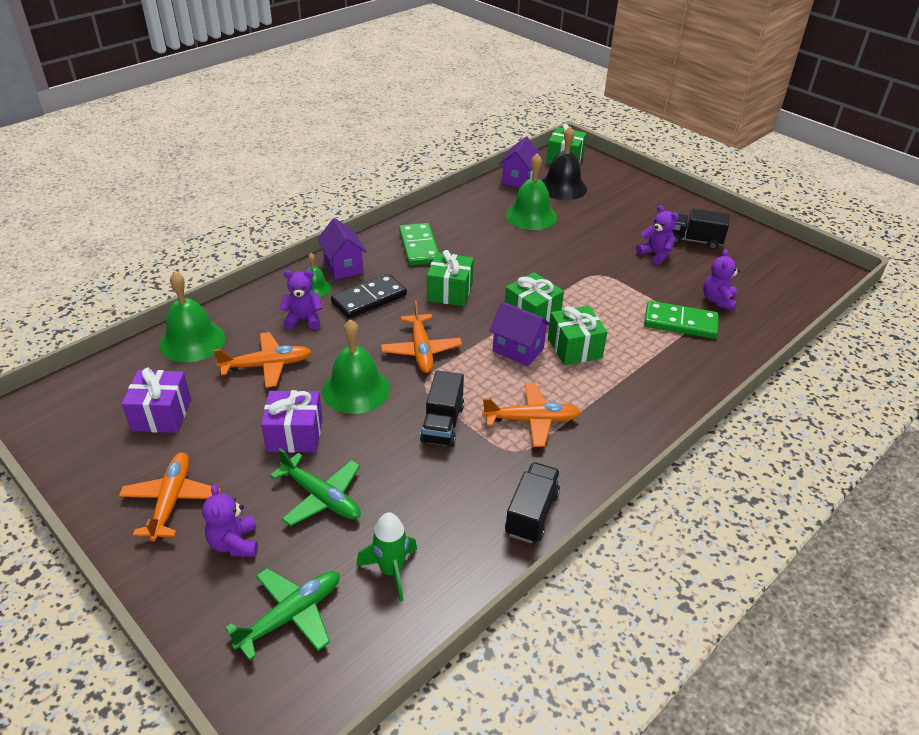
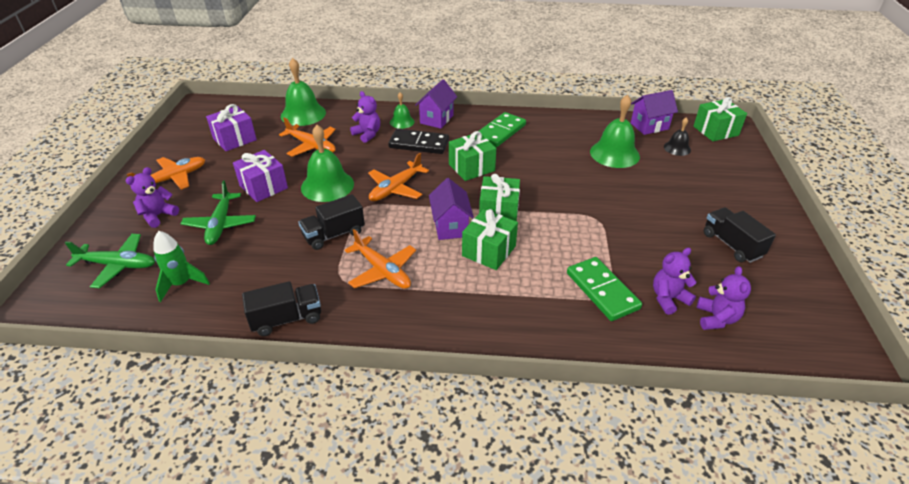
camera: 50 degrees right, 0 degrees up
black bell [541,127,587,200] -> black bell [664,117,691,156], size x0.55
purple teddy bear [636,205,679,265] -> purple teddy bear moved to [696,266,751,330]

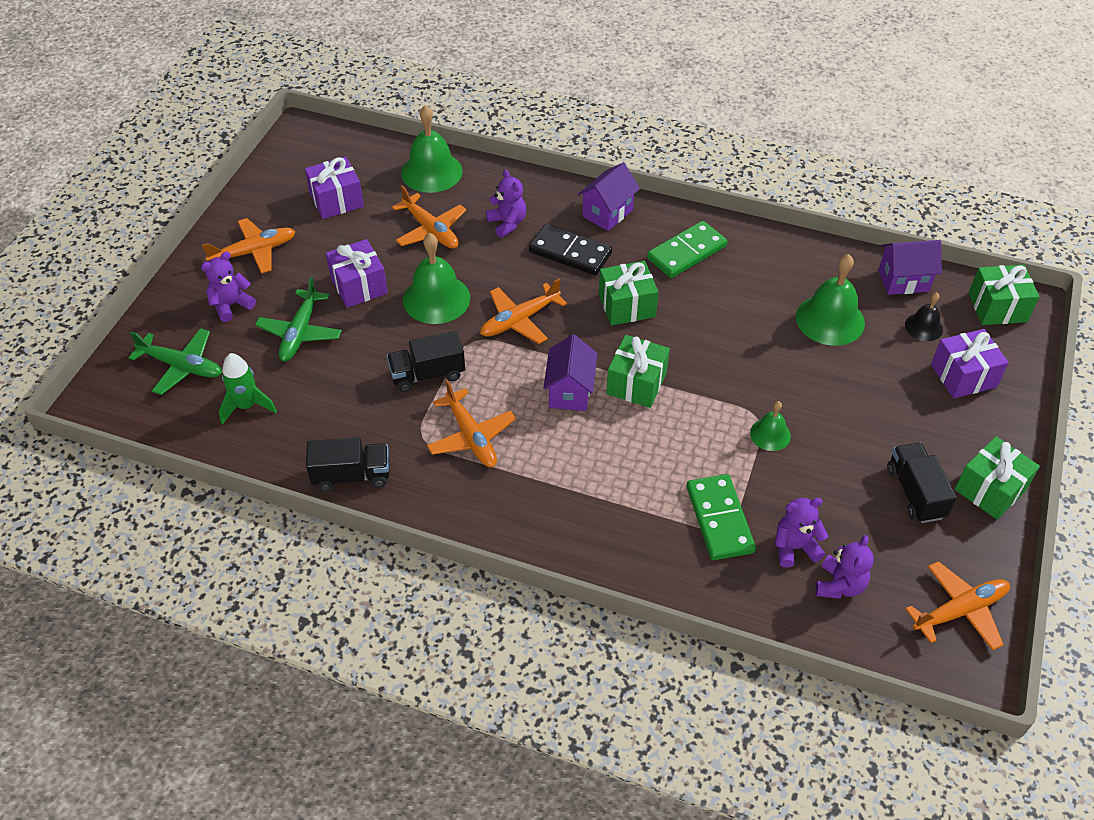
camera: 15 degrees right, 10 degrees up
green bell [390,92,415,129] -> green bell moved to [750,401,791,451]
green gift [462,209,518,270] -> green gift moved to [955,436,1040,520]
none -> orange plane [906,561,1010,651]
none -> purple gift [931,329,1009,398]

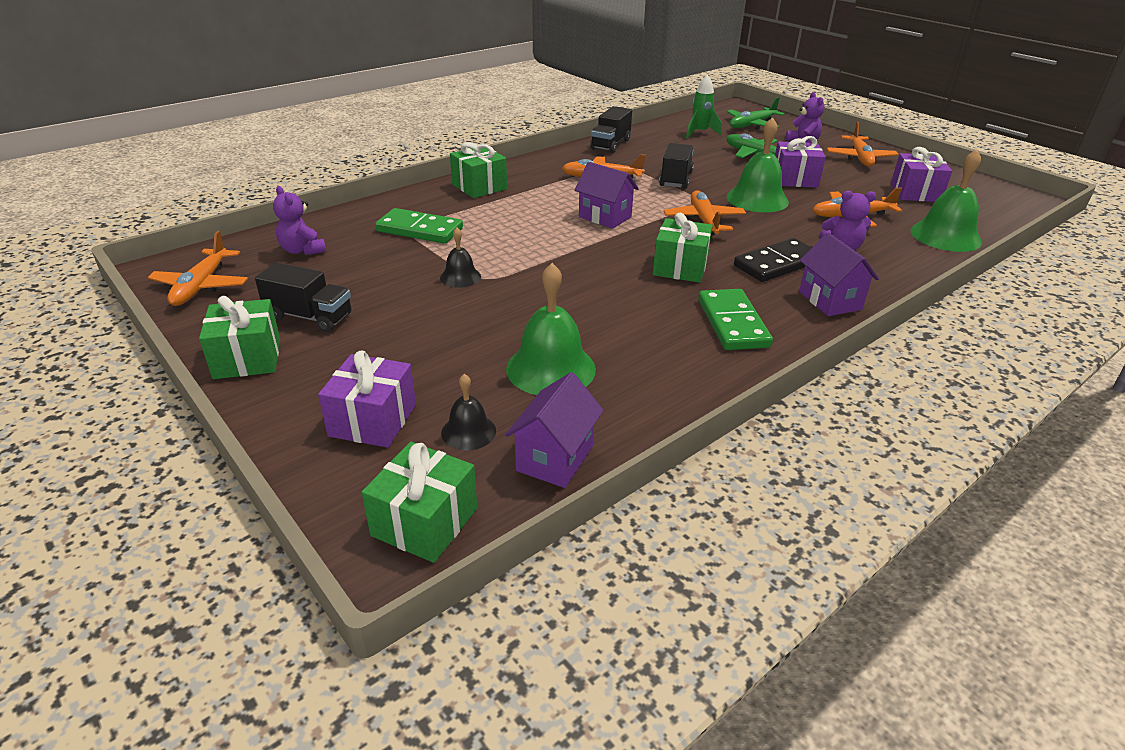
camera: 120 degrees right, 15 degrees down
green gift [606,335,670,408] -> green gift moved to [450,142,507,198]
green bell [750,401,791,451] -> black bell [440,228,481,288]
purple teddy bear [775,498,828,567] -> none

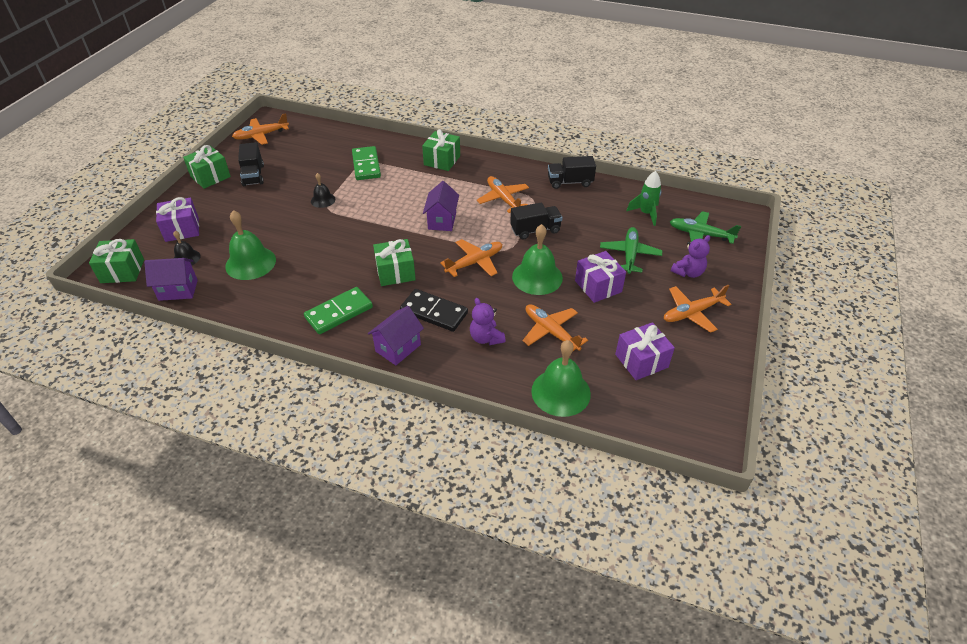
camera: 60 degrees right, 10 degrees up
purple teddy bear [273,186,326,255] -> none

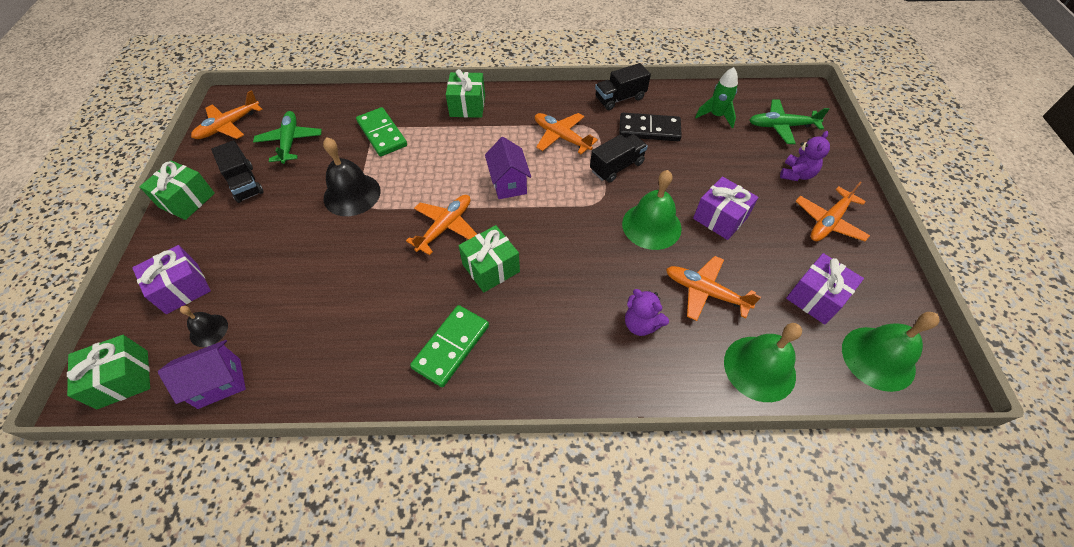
camera: 20 degrees left, 10 degrees up
green bell [225,210,276,280] -> green bell moved to [842,312,940,392]
black bell [311,173,335,208] -> black bell [323,137,381,216], size x1.83
purple house [368,306,424,365] -> none
black domino [400,289,468,332] -> black domino moved to [619,113,682,141]
orange plane [440,239,502,277] -> orange plane moved to [406,195,477,255]
green plane [600,227,662,274] -> green plane moved to [253,111,322,164]

